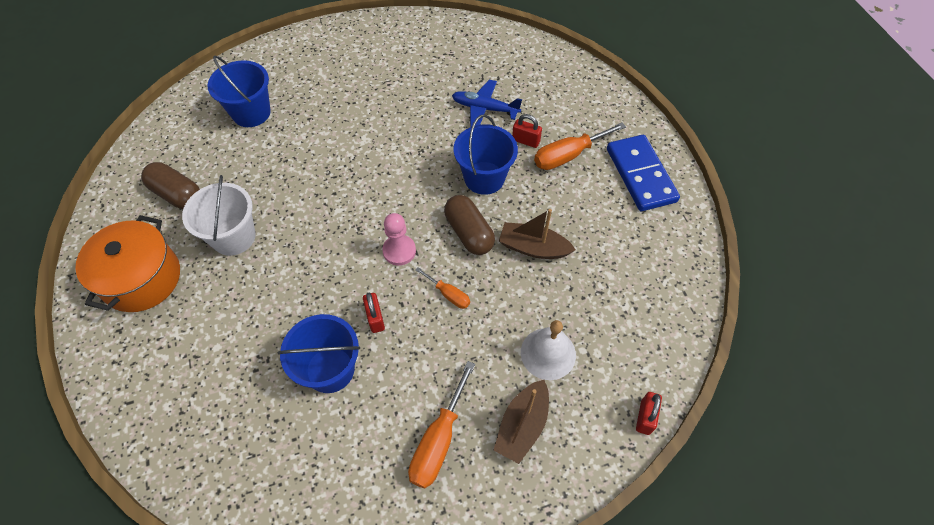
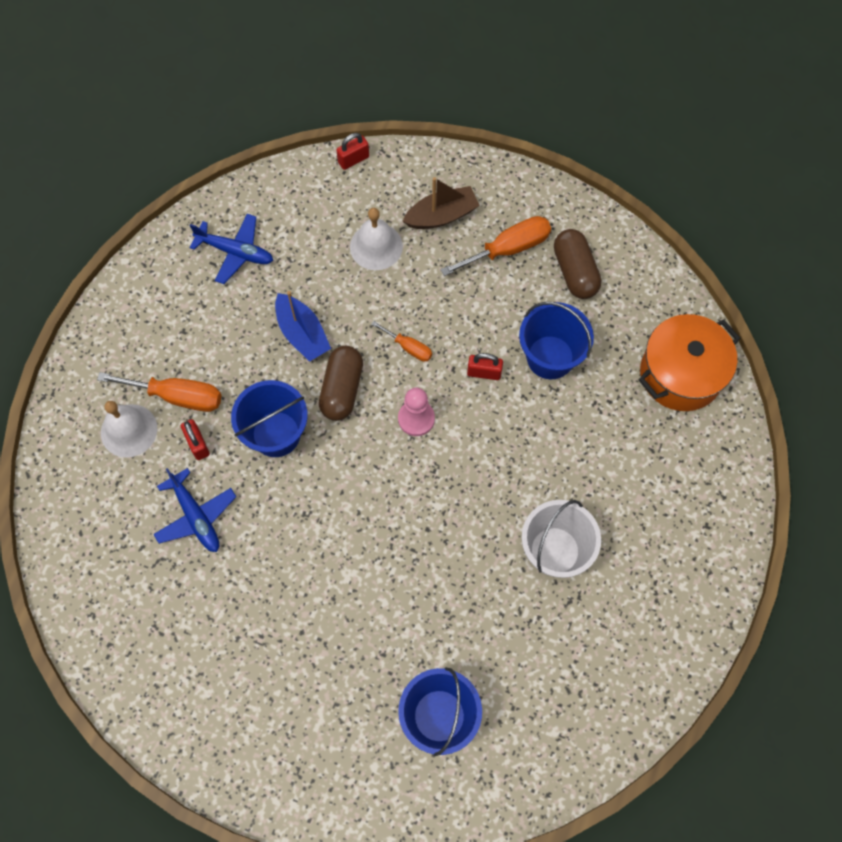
camera: 140 degrees left, 10 degrees up
orange pot [75,215,180,312] -> orange pot moved to [639,314,740,411]
brown capsule [141,162,200,209] -> brown capsule moved to [554,229,601,299]
red padlock [363,293,385,333] -> red padlock turned 75 degrees clockwise [467,353,503,380]
orange screwdriver [416,267,470,309] -> orange screwdriver turned 135 degrees clockwise [371,321,432,362]
brown boat [499,209,576,259] -> blue boat [275,291,331,362]
blue domino [607,135,680,211] -> none
none -> white bell [101,401,157,458]
none -> blue plane [189,214,273,284]

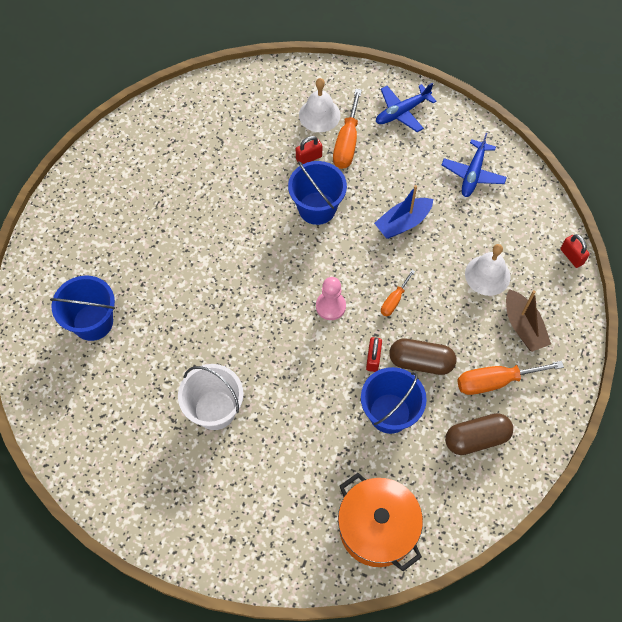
camera: 90 degrees right, 5 degrees down
blue plane [153,468,236,552] -> blue plane moved to [376,83,437,132]
brown capsule [319,346,363,421] -> brown capsule moved to [389,339,456,375]
orange screwdriver [441,216,551,276] -> orange screwdriver turned 105 degrees clockwise [457,361,564,395]

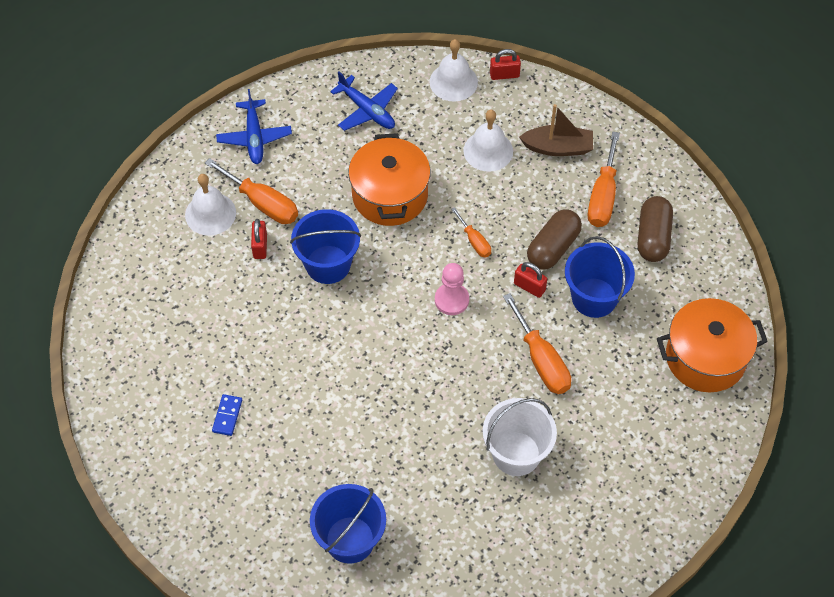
camera: 65 degrees left, 5 degrees down
blue boat [374,185,433,239] -> orange pot [348,133,431,226]
none -> blue domino [212,394,242,436]
none -> white bell [430,39,478,101]
none -> orange screwdriver [503,293,571,394]

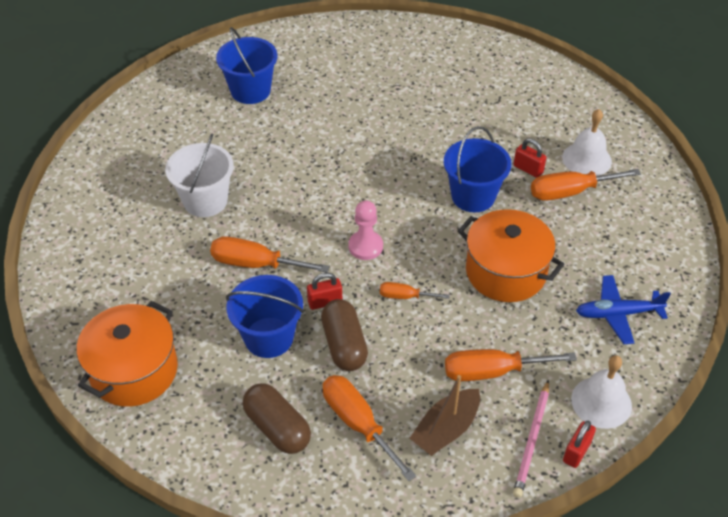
camera: 130 degrees right, 10 degrees down
blue domino [212,394,242,436] -> none
blue plane [216,89,292,164] -> none
white bell [463,110,513,172] -> orange screwdriver [445,349,577,381]
none -> pink pencil [513,380,549,498]

